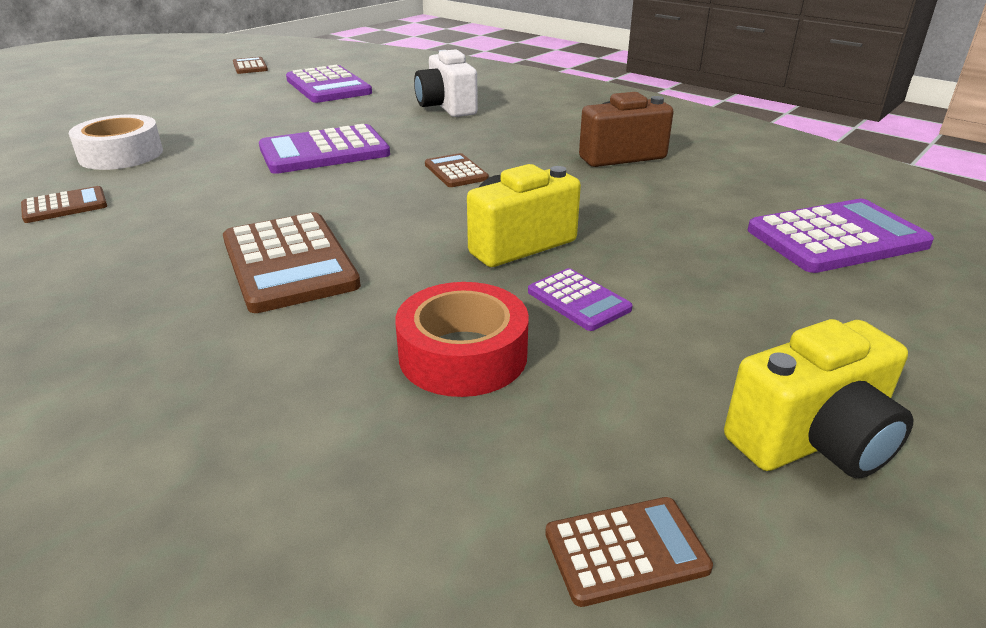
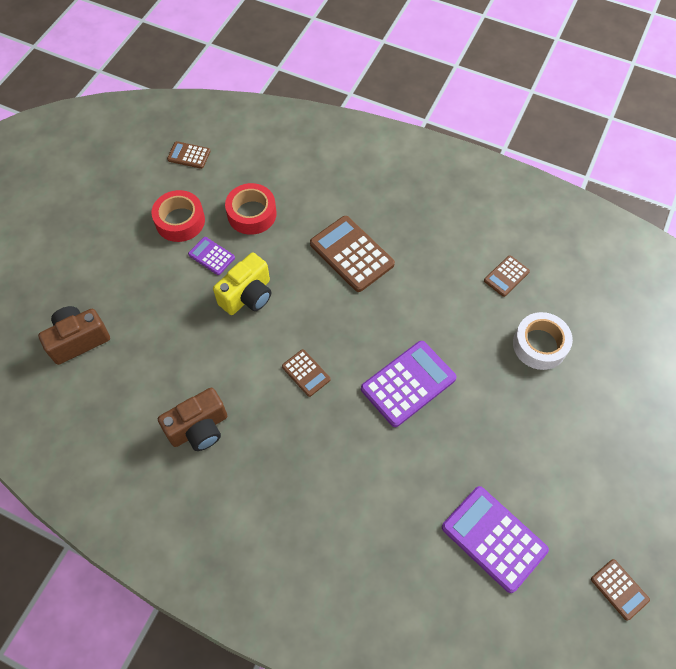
camera: 165 degrees right, 30 degrees up
white camera [414,49,478,117] -> none
brown calculator [545,497,713,607] -> brown calculator turned 45 degrees clockwise [167,141,211,169]
yellow camera [724,319,914,478] -> none
purple calculator [748,199,934,273] -> brown camera [38,306,110,365]
none -> red tape [152,190,205,242]

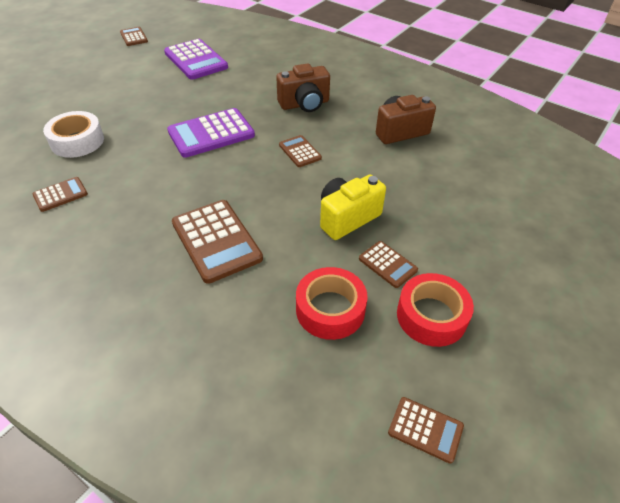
camera: 170 degrees left, 15 degrees down
brown camera [38,306,110,365] -> brown camera moved to [276,63,330,112]
purple calculator [188,237,235,275] -> brown calculator [359,241,418,288]

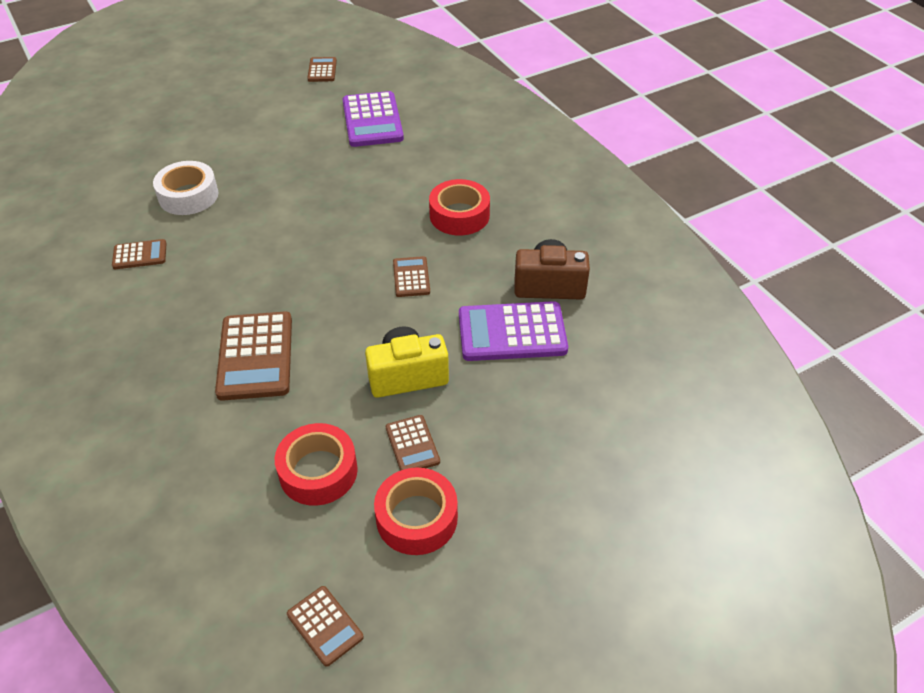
camera: 25 degrees right, 0 degrees up
purple calculator [167,108,255,158] -> purple calculator moved to [459,301,568,361]
brown camera [276,63,330,112] -> red tape [429,179,490,235]

